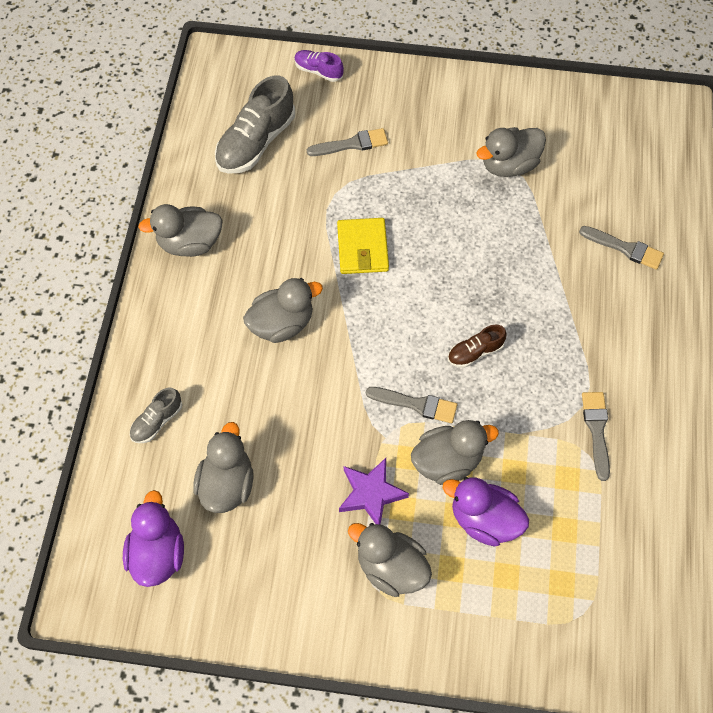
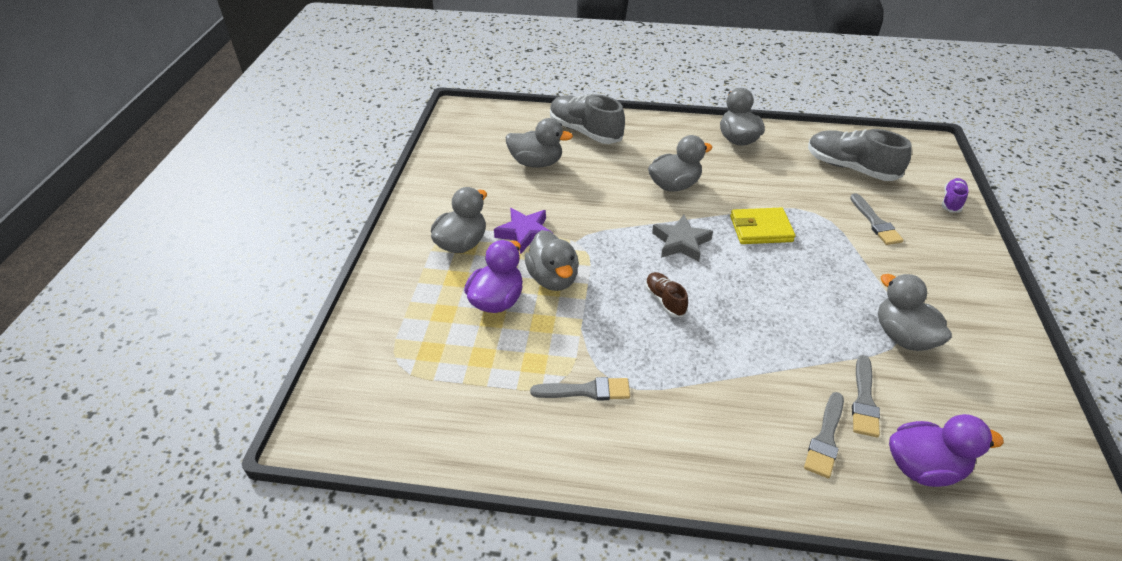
camera: 90 degrees right, 20 degrees down
purple duck [123,490,184,587] -> purple duck moved to [889,414,1004,487]
grey shoe [130,388,183,443] -> grey shoe [550,94,625,144], size x1.91
grey duck [243,278,323,343] -> grey duck turned 90 degrees counterclockwise [648,135,713,192]
grey brush [366,387,457,423] -> grey brush moved to [852,355,880,438]
none -> grey star [652,215,713,262]

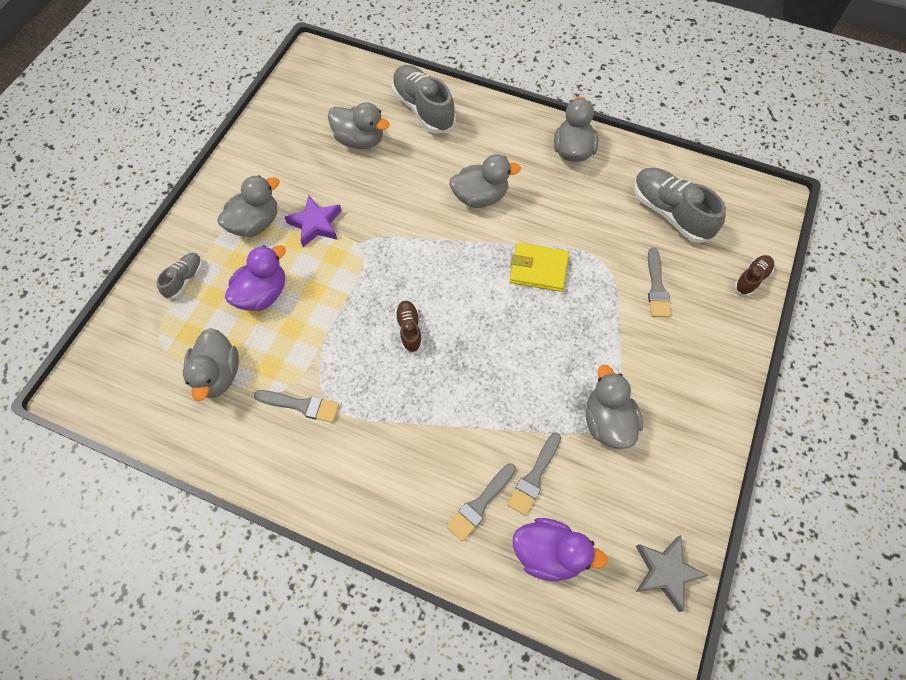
camera: 15 degrees right, 20 degrees up
grey duck [525,230,579,291] -> grey duck moved to [183,328,239,401]
grey star [652,215,713,262] -> grey star moved to [636,535,709,612]
purple shoe [942,178,969,213] -> brown shoe [734,255,774,296]
none -> grey shoe [157,253,202,299]

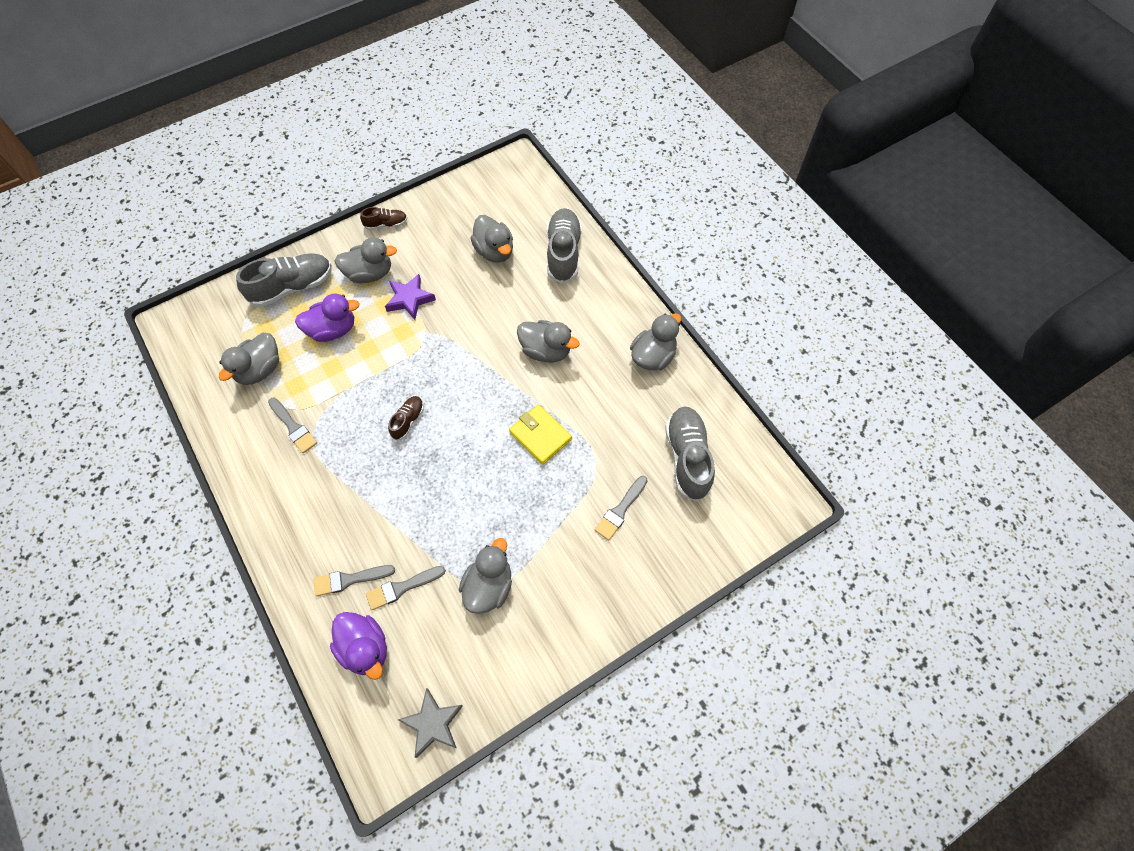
camera: 35 degrees right, 0 degrees up
grey shoe [157,253,202,299] -> grey shoe [236,253,332,307], size x1.91
brown shoe [734,255,774,296] -> brown shoe moved to [360,207,408,230]

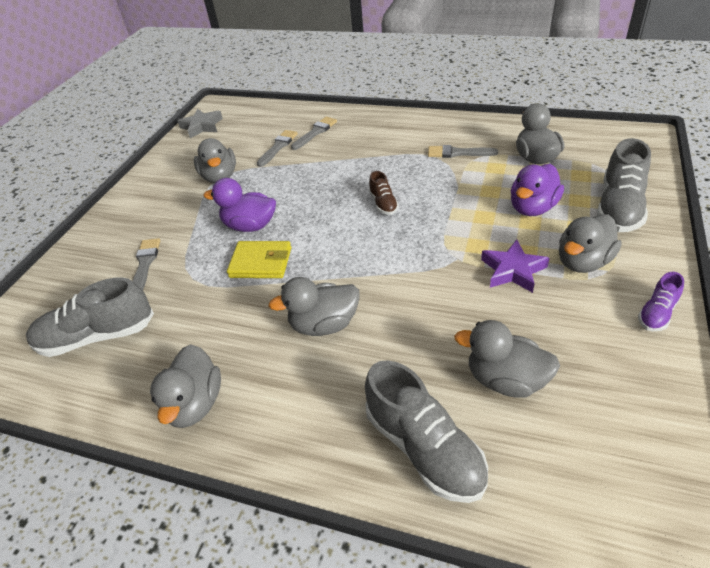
camera: 145 degrees right, 20 degrees down
purple duck [330,612,387,680] -> purple duck moved to [203,178,276,232]
brown shoe [360,207,408,230] -> purple shoe [638,272,684,331]
grey shoe [665,407,715,501] -> grey shoe turned 120 degrees clockwise [26,277,154,357]

